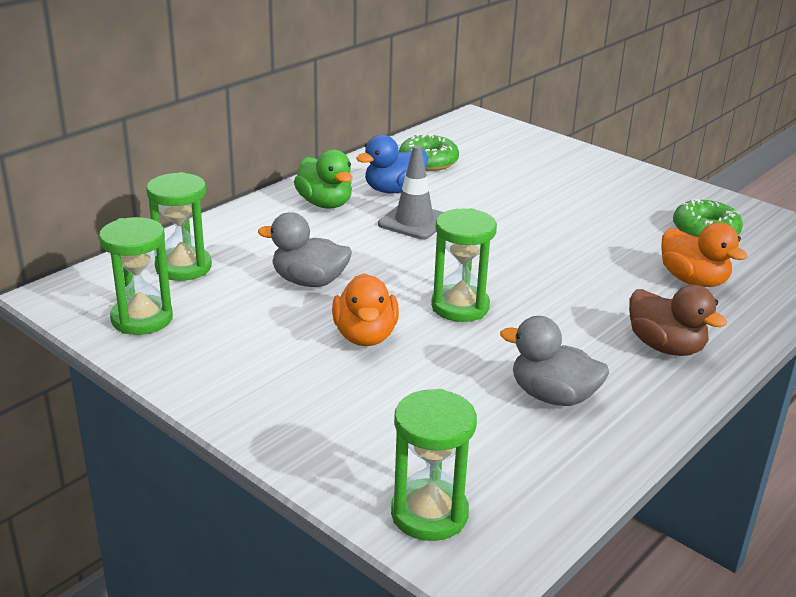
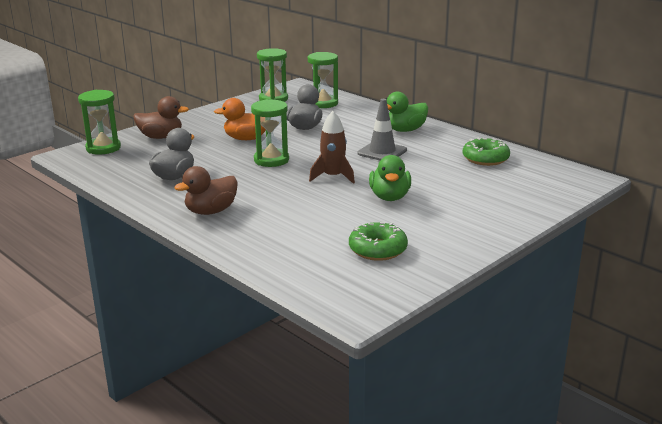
camera: 95 degrees right, 5 degrees down
blue duck [356,134,428,194] -> none
orange duck [661,223,748,287] -> none
none -> brown duck [133,96,189,139]
none -> brown rocket [309,111,355,184]
none -> green duck [369,155,411,201]

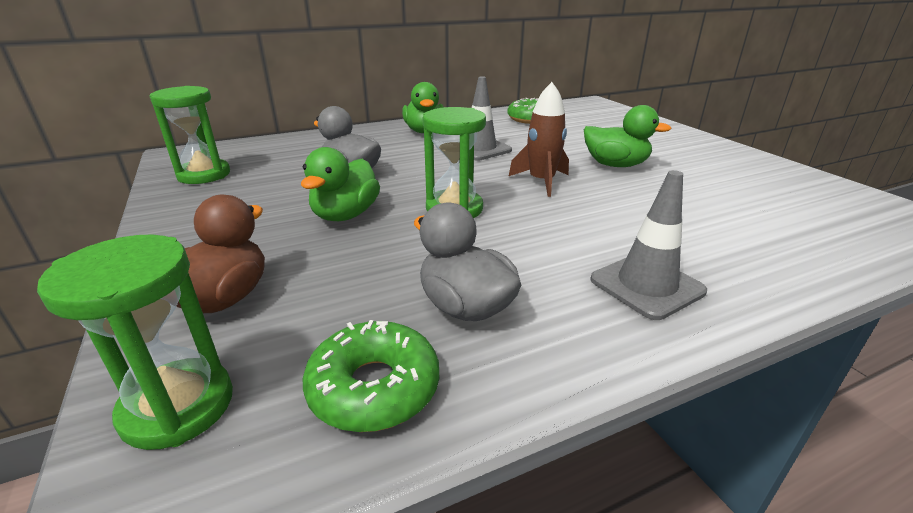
camera: 70 degrees left, 5 degrees up
brown duck [174,166,238,215] -> grey traffic cone [590,170,707,320]
orange duck [214,98,266,140] -> green duck [301,147,380,221]
green hourglass [308,52,338,108] -> none
green donut [349,222,408,261] -> green donut moved to [303,320,439,432]

